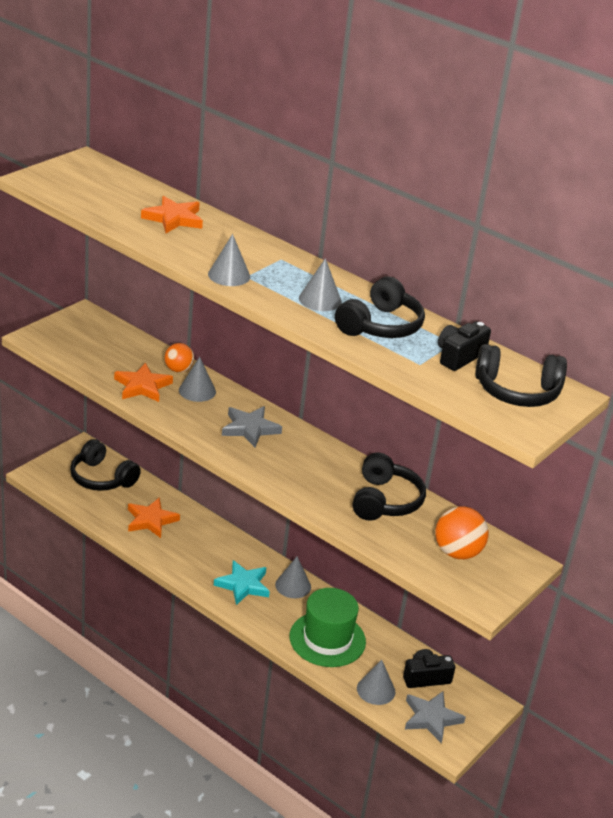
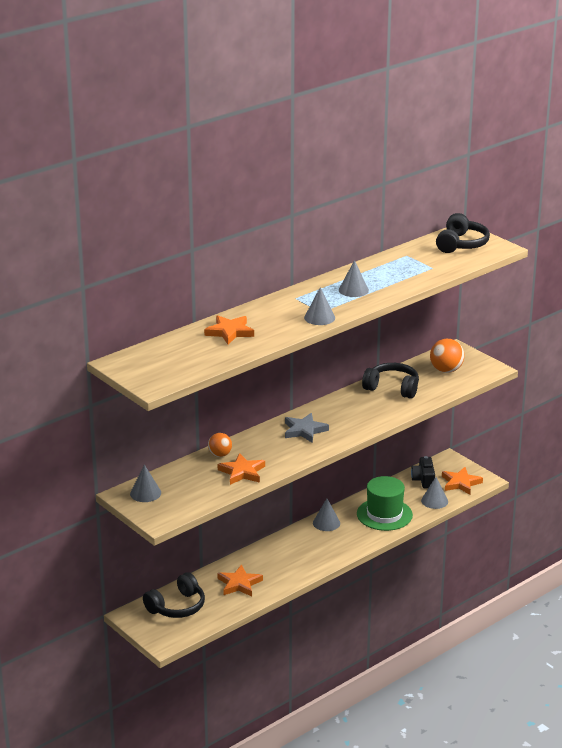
camera: 75 degrees left, 5 degrees down
grey cone [179,357,216,402] -> grey cone moved to [130,465,161,502]
turquoise star [214,560,270,605] -> none
black headphones [335,277,425,338] -> none
grey star [405,691,466,743] -> orange star [442,467,483,495]
black camera [438,322,491,371] -> none

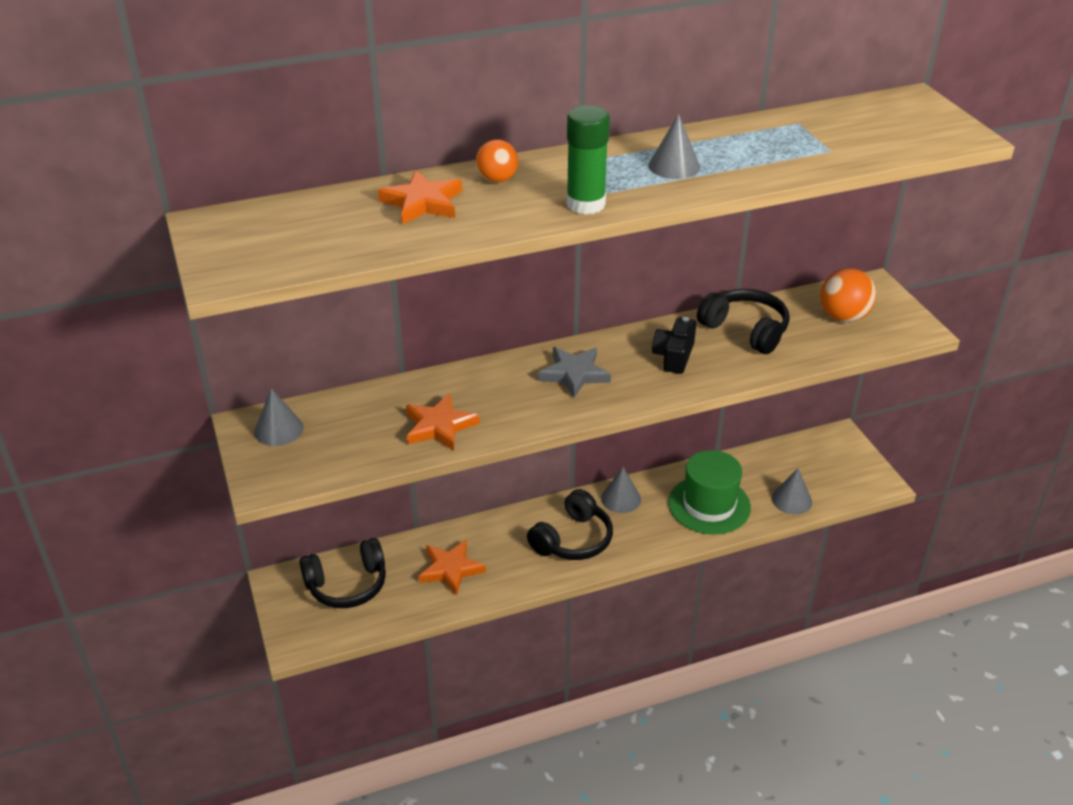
camera: 20 degrees right, 10 degrees up
orange ball [208,433,232,457] -> orange ball moved to [476,139,518,183]
grey cone [304,287,335,325] -> green glue stick [566,105,610,214]
black camera [411,456,435,488] -> black camera moved to [652,317,696,374]
black headphones [436,213,490,253] -> black headphones moved to [527,489,613,560]
orange star [442,467,483,495] -> none

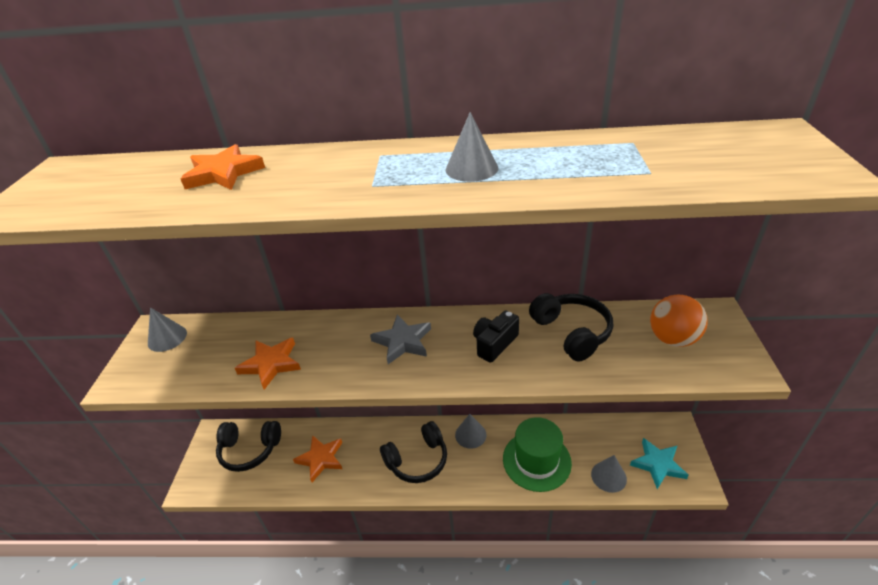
camera: 25 degrees right, 0 degrees up
orange ball [476,139,518,183] -> none
green glue stick [566,105,610,214] -> none
none -> turquoise star [630,438,689,489]

